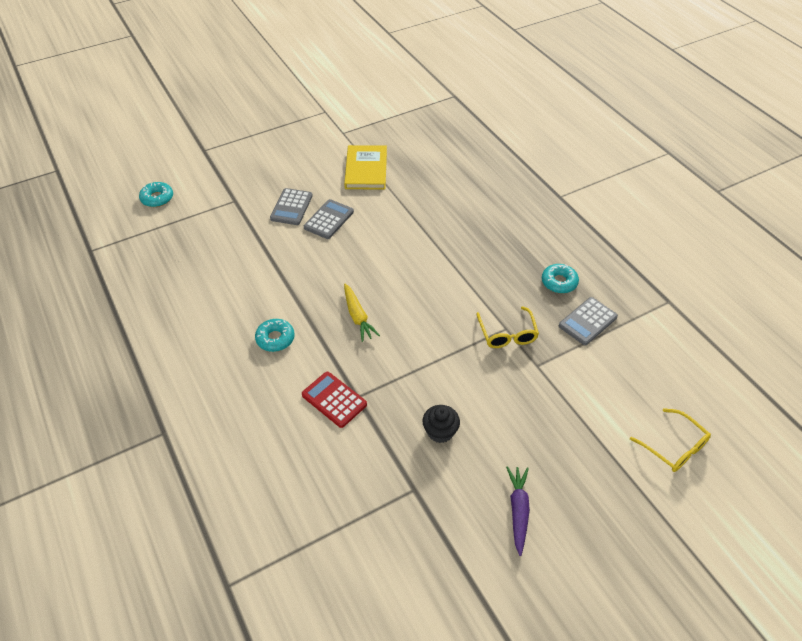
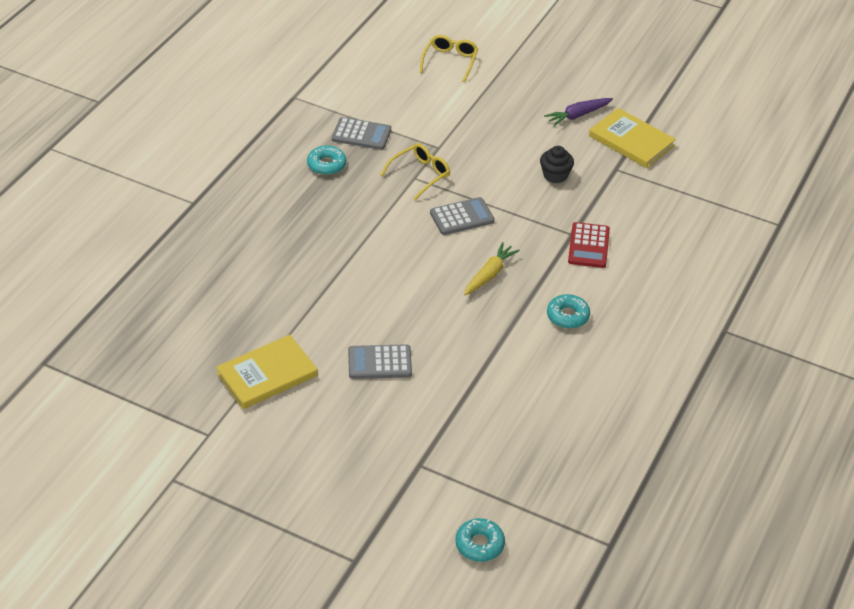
camera: 125 degrees left, 5 degrees down
grey calculator [270,188,313,225] -> grey calculator moved to [430,197,495,235]
none -> yellow book [589,108,676,168]

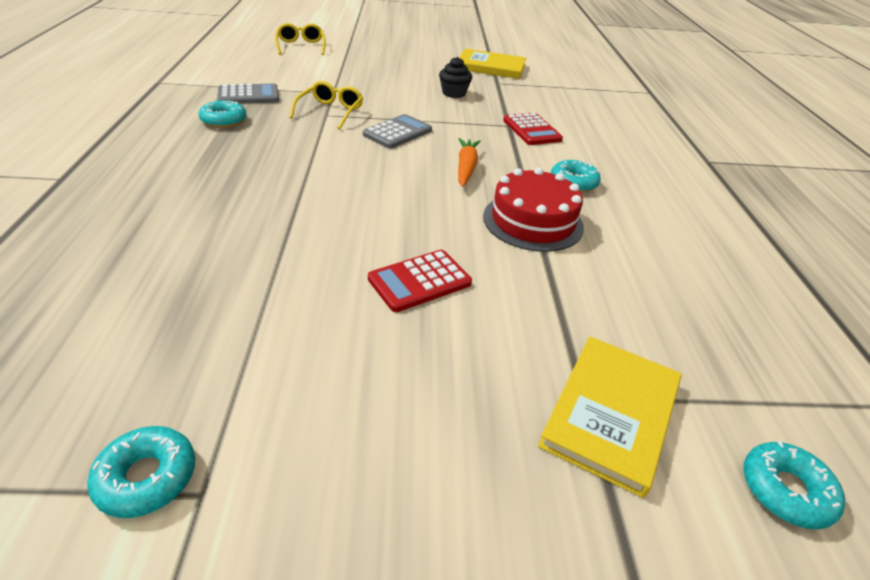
camera: 30 degrees left, 5 degrees down
yellow book [216,335,318,409] -> yellow book moved to [538,336,682,498]
grey calculator [348,344,412,379] -> red calculator [368,250,472,312]
yellow carrot [464,242,520,295] -> orange carrot [458,138,481,187]
purple carrot [544,98,613,126] -> none
none -> turquoise donut [87,426,195,518]
none -> red cake [483,168,584,252]

